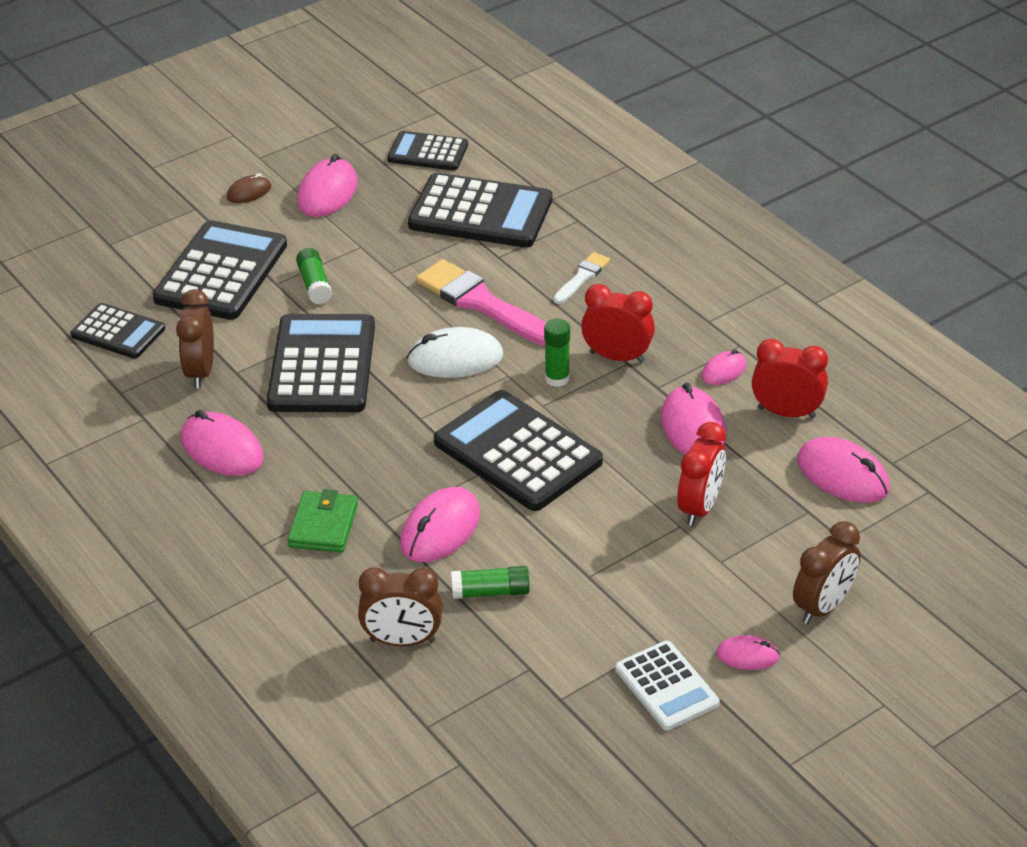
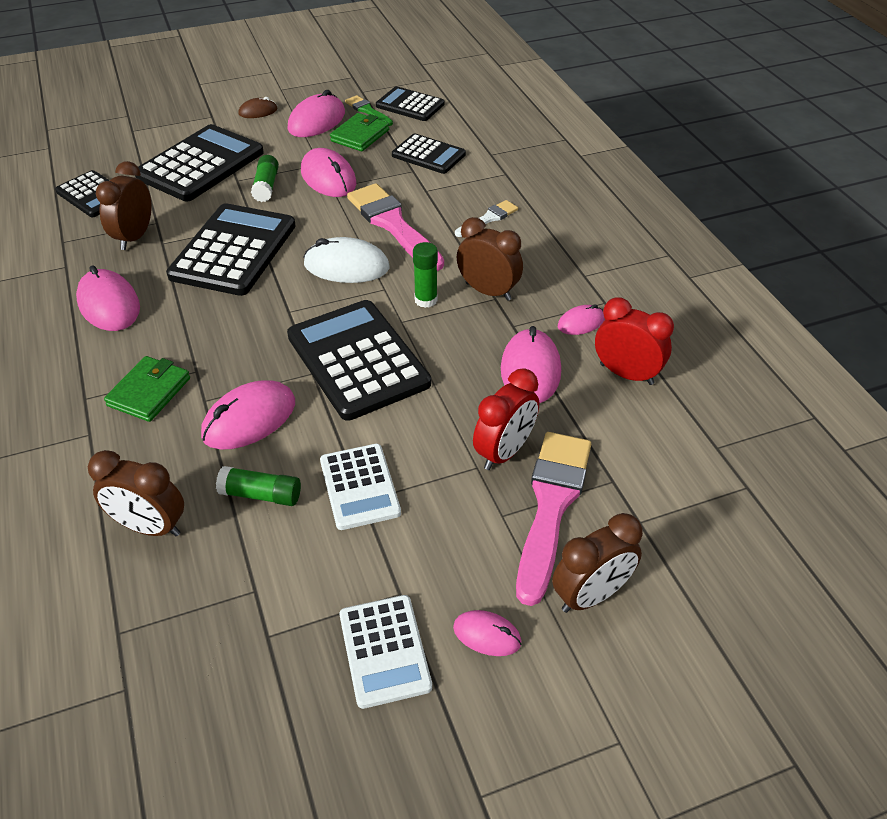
camera: 15 degrees right, 5 degrees up
black calculator [408,173,552,248] -> black calculator [392,133,466,174], size x0.58
red clock [581,284,655,363] -> brown clock [457,217,523,301]
pink mouse [797,437,890,503] -> pink mouse moved to [301,148,356,197]
none -> white calculator [320,444,401,530]
none -> green wallet [330,113,389,151]
none -> green brush [345,95,393,126]
none -> pink brush [516,432,591,606]

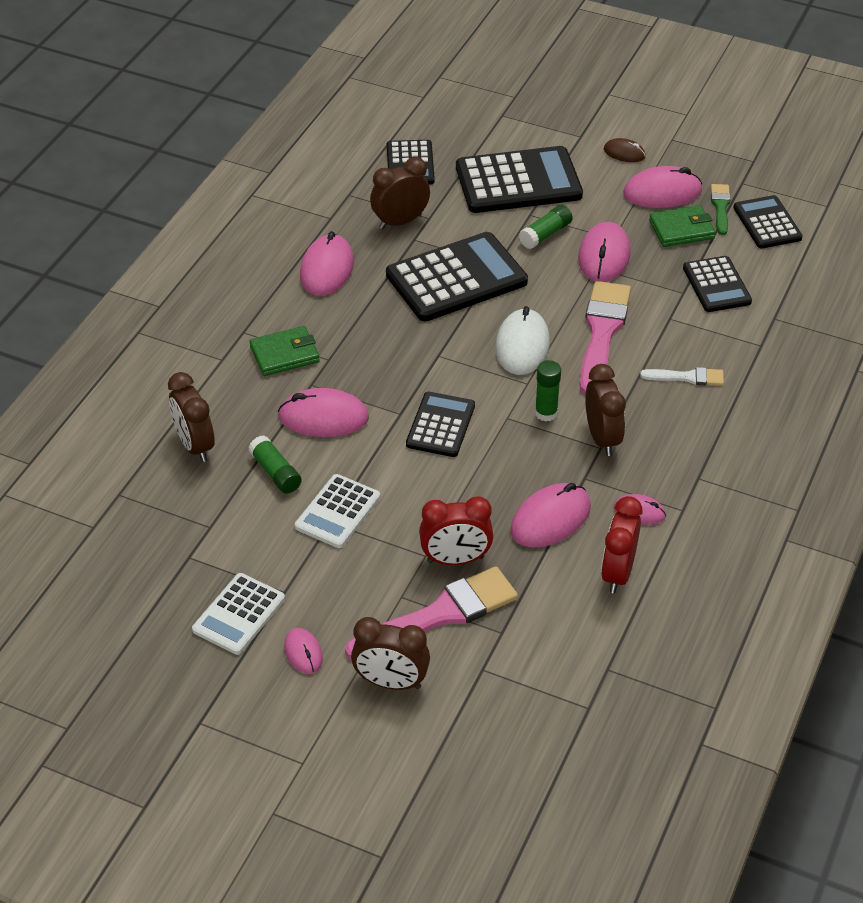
camera: 45 degrees right, 0 degrees up
black calculator [287,300,431,421] -> black calculator [406,392,475,457], size x0.58
white mouse [303,237,389,283] -> white mouse turned 45 degrees clockwise [495,306,550,375]
red clock [595,297,674,385] -> red clock turned 150 degrees counterclockwise [601,496,642,593]

